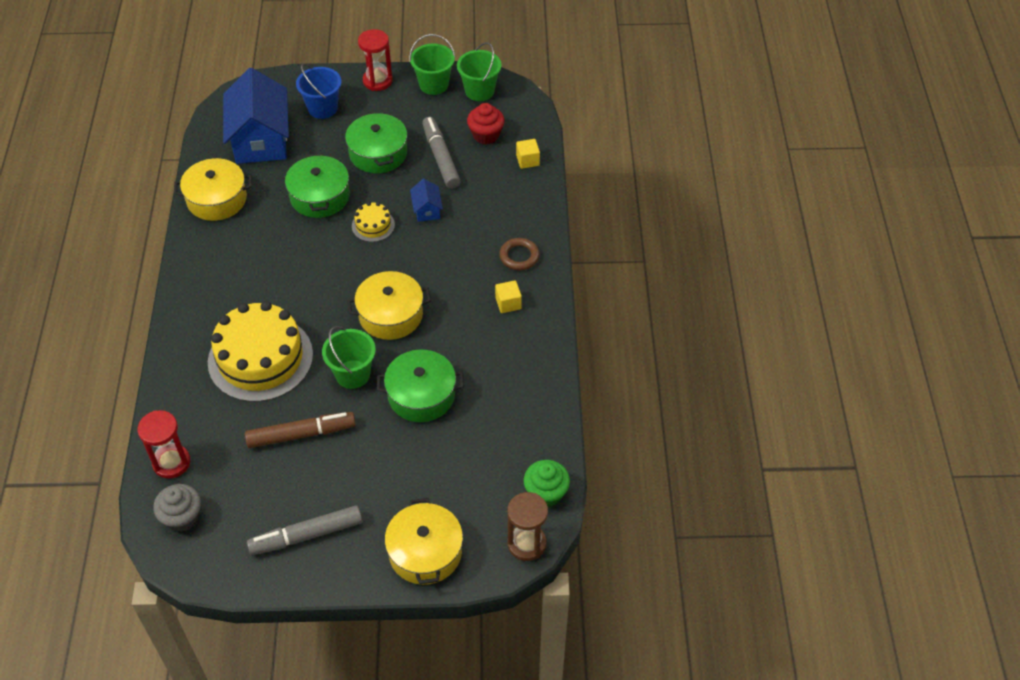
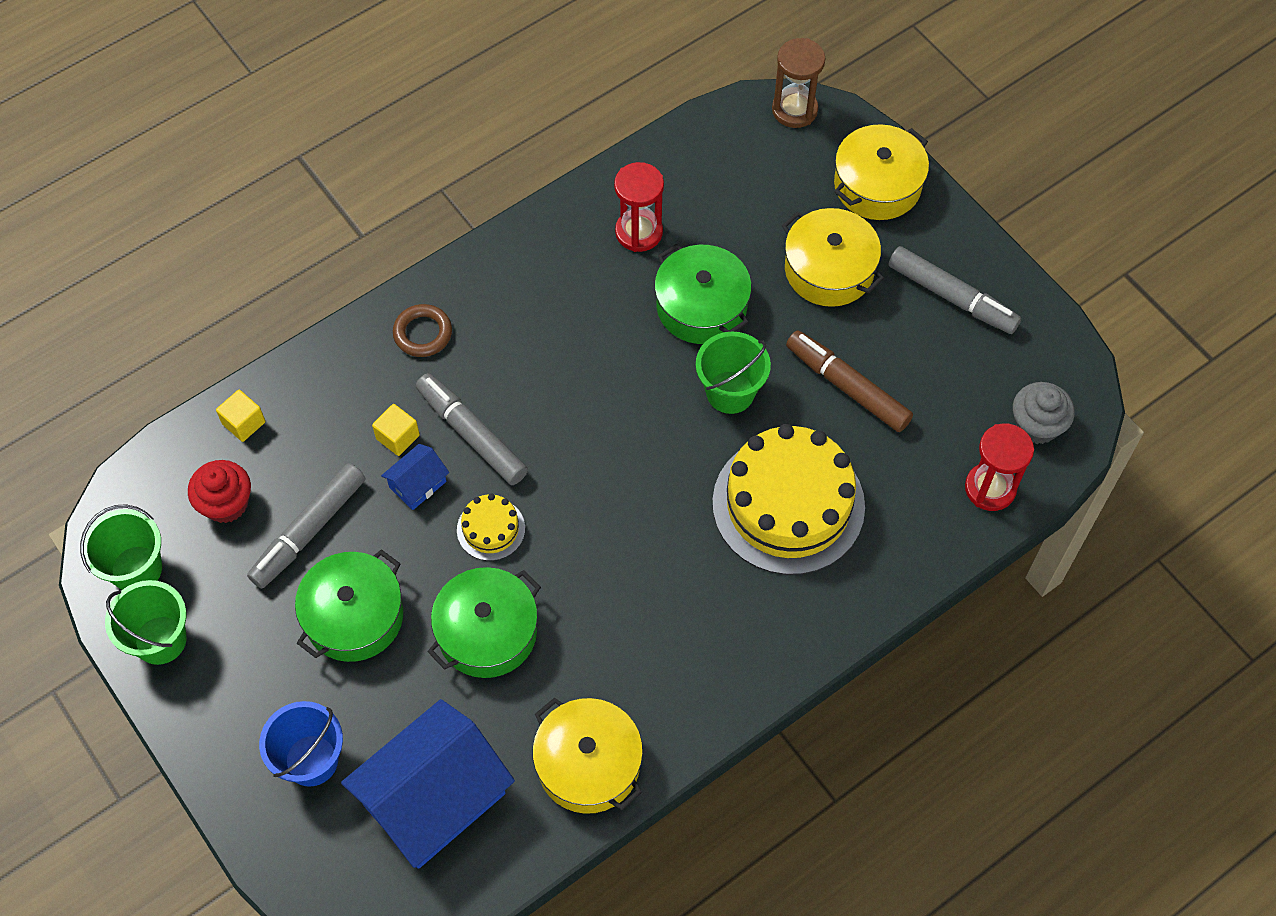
camera: 125 degrees left, 10 degrees up
yellow pot [347,271,431,340] -> yellow pot moved to [782,208,884,307]
red hourglass [358,29,393,91] -> red hourglass moved to [614,162,664,252]
yellow cube [495,280,522,313] -> yellow cube moved to [372,404,420,456]
green cupcake [524,460,570,507] -> none
none -> grey marker [416,373,528,485]

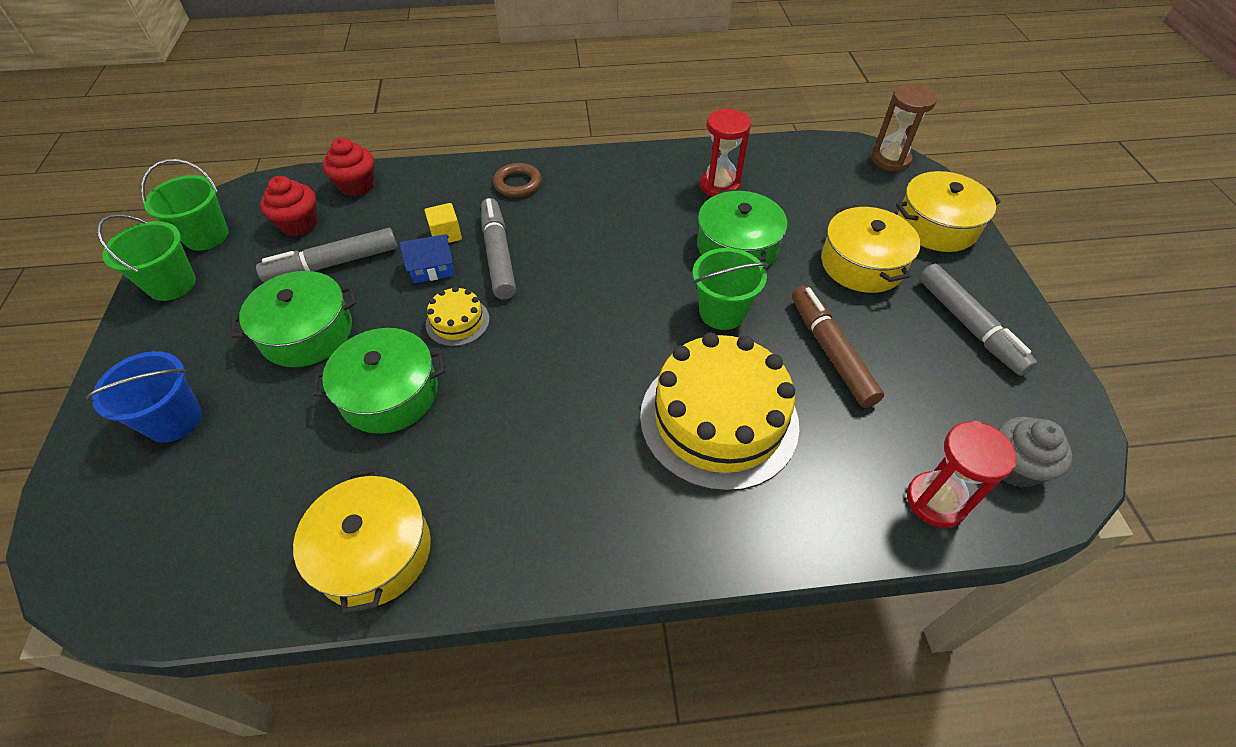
camera: 30 degrees right, 10 degrees down
yellow cube [216,390,265,442] -> red cupcake [323,138,374,196]
blue house [341,699,515,869] -> none

